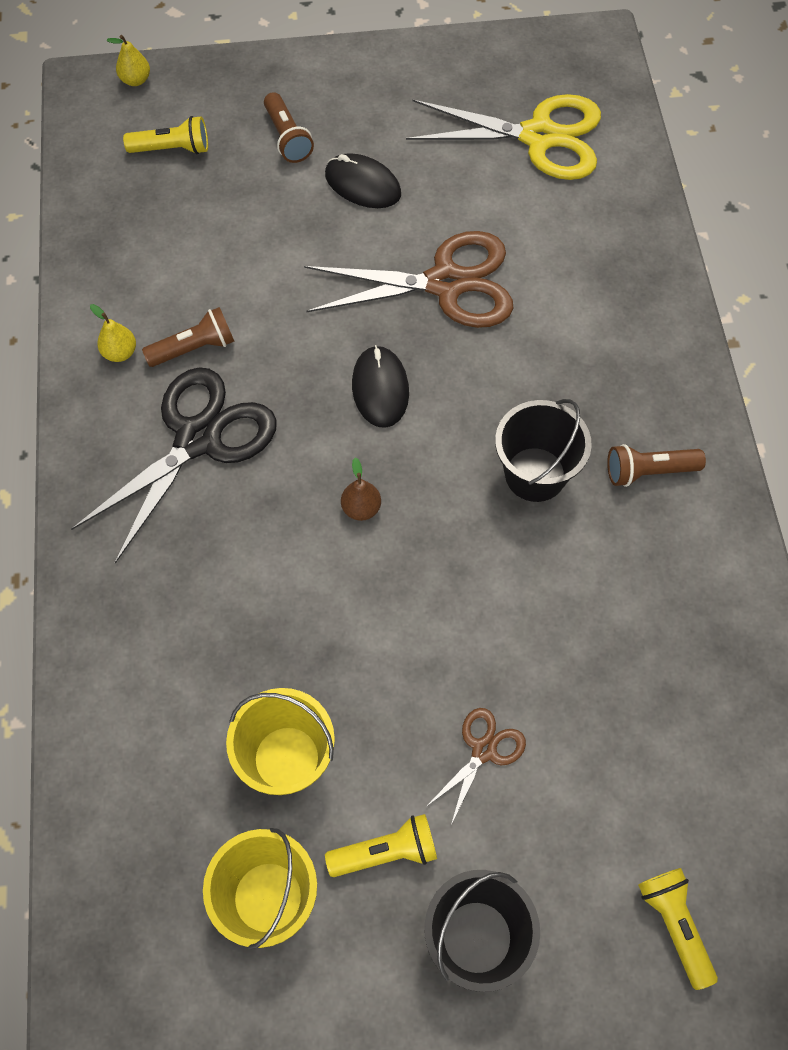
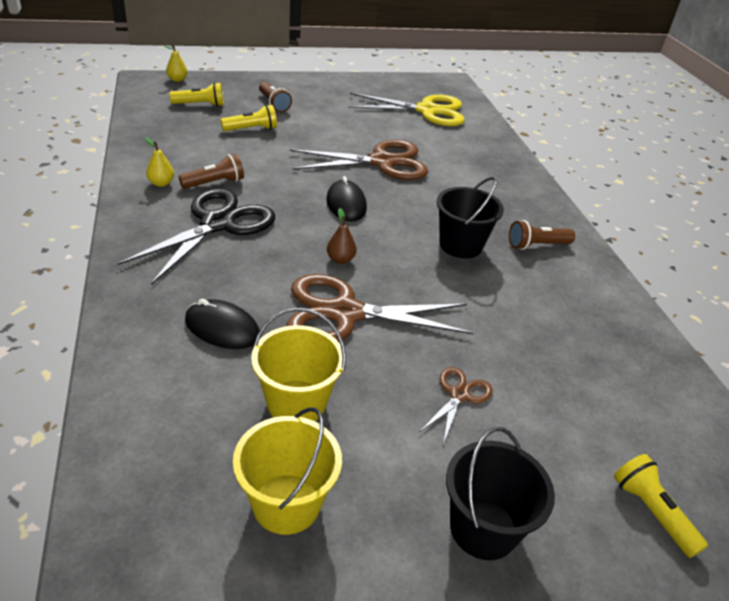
camera: 10 degrees left, 25 degrees down
black mouse [325,153,401,208] -> black mouse moved to [185,299,260,349]
yellow flashlight [325,814,437,877] -> yellow flashlight moved to [220,105,277,131]
none -> brown scissors [286,274,473,342]

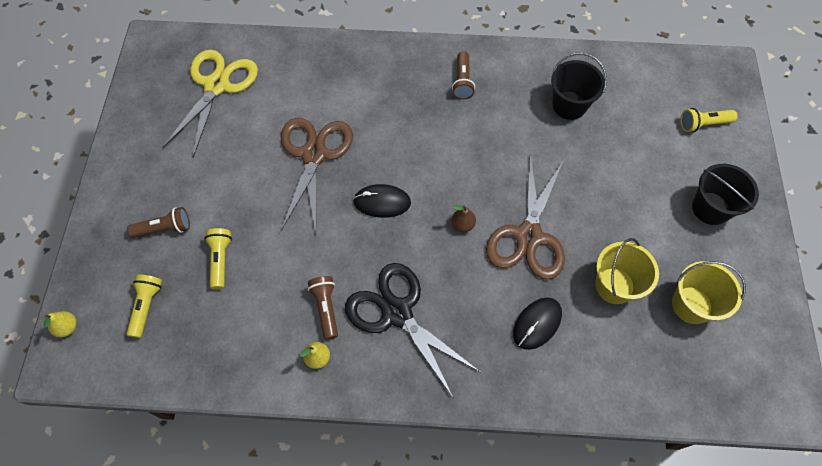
camera: 70 degrees left, 25 degrees up
brown scissors [420,367,493,445] -> none
black bucket [437,177,504,259] -> black bucket moved to [551,53,607,120]

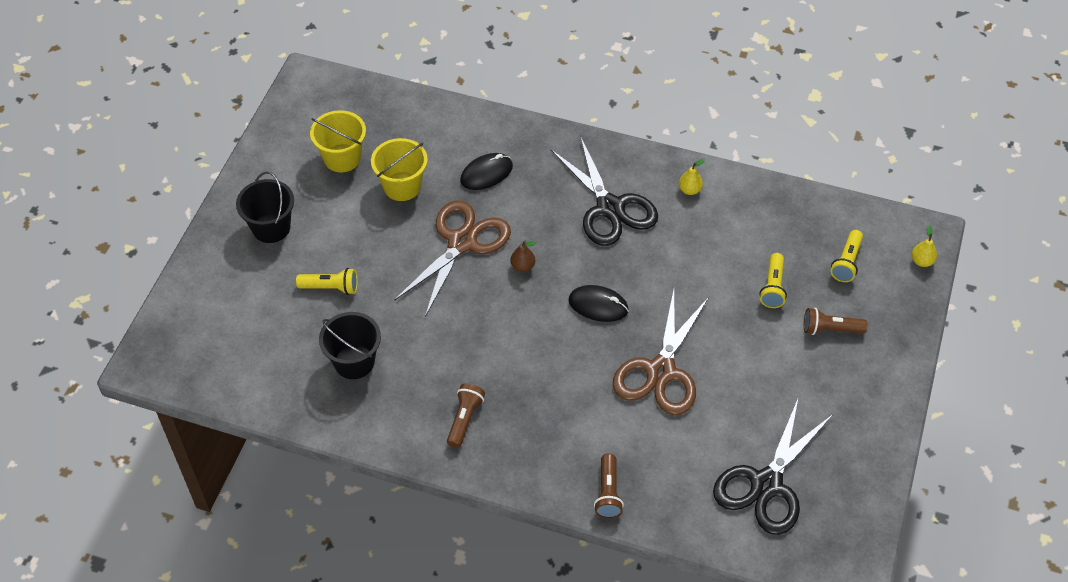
camera: 165 degrees left, 10 degrees down
yellow scissors [163,49,258,158] -> black scissors [713,399,833,535]
brown flashlight [308,276,338,340] -> brown flashlight moved to [594,454,624,519]
yellow flashlight [680,108,737,132] -> yellow flashlight moved to [296,268,358,295]

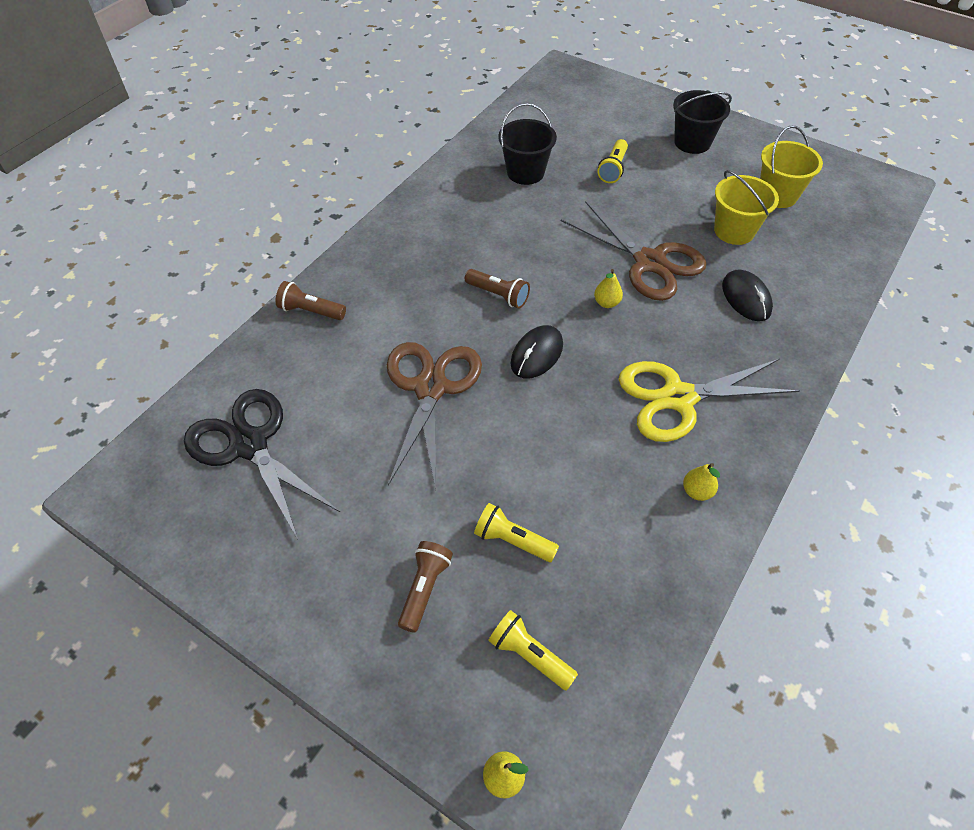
camera: 105 degrees right, 0 degrees up
brown flashlight [447,383,485,448] -> brown flashlight moved to [465,269,530,308]
brown pear [510,241,536,272] -> yellow pear [594,269,623,308]
black scissors [551,136,658,246] -> yellow scissors [618,359,800,442]
brown scissors [613,290,709,415] -> brown scissors turned 60 degrees clockwise [387,342,482,489]

